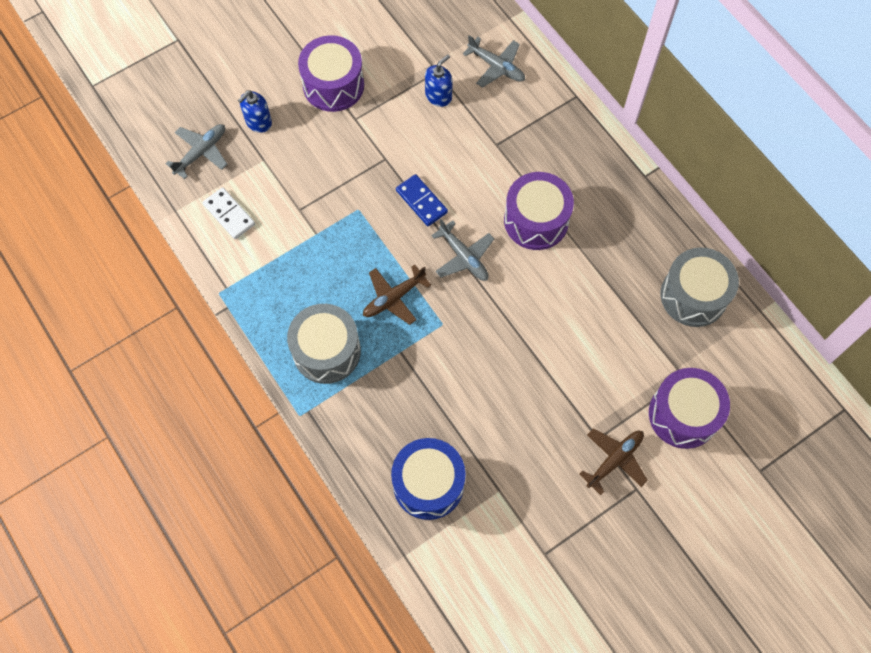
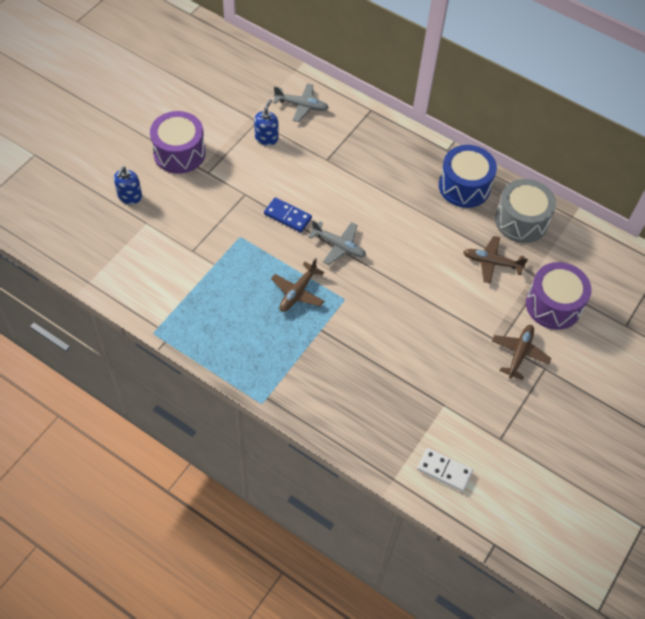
camera: 25 degrees left, 10 degrees down
grey plane [166,124,227,179] -> none
white domino [203,187,255,239] -> white domino moved to [417,448,473,492]
grey drum [287,304,361,384] -> none
blue drum [391,438,465,520] -> blue drum moved to [439,145,497,208]
purple drum [504,172,574,250] -> none
none -> brown plane [463,236,528,284]

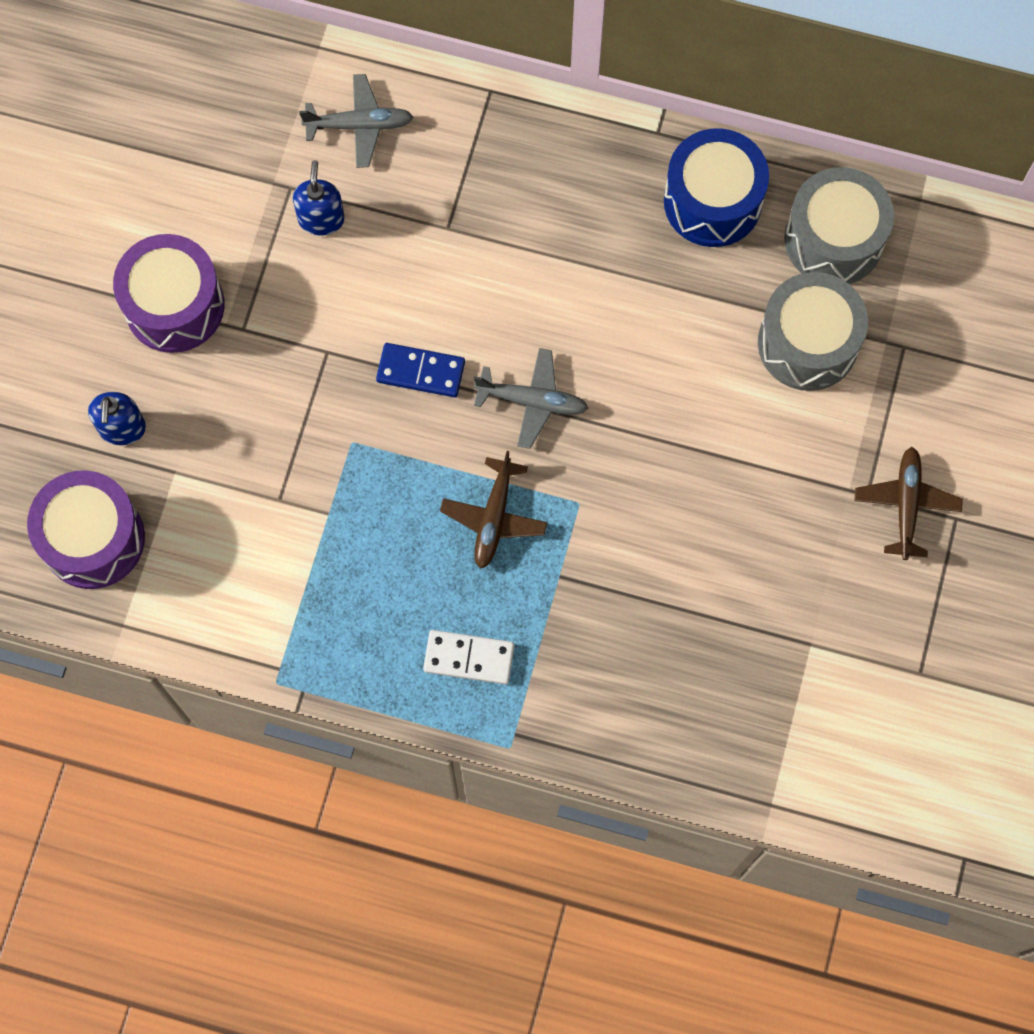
camera: 15 degrees left, 15 degrees up
white domino [417,448,473,492] -> white domino moved to [423,630,515,685]
brown plane [463,236,528,284] -> grey drum [758,272,868,391]
purple drum [526,262,592,330] -> purple drum moved to [27,471,145,589]

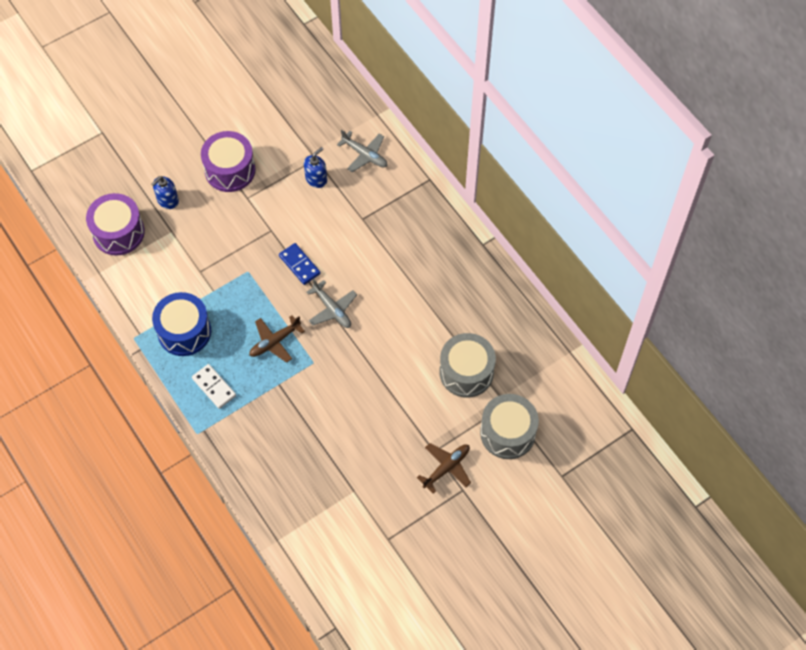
camera: 40 degrees right, 10 degrees down
blue drum [664,128,769,247] -> blue drum moved to [152,292,211,356]
grey drum [784,167,894,284] -> grey drum moved to [480,394,539,459]

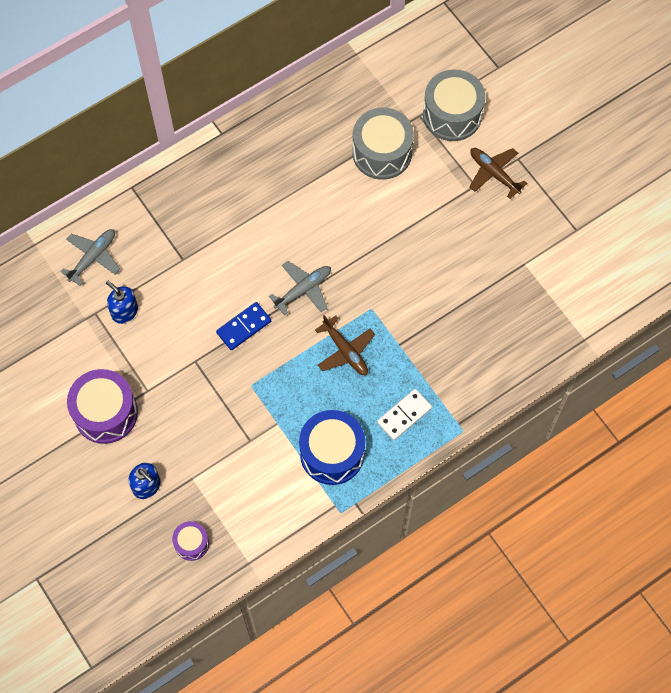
camera: 90 degrees left, 5 degrees up
purple drum [86,193,145,256] -> purple drum [172,521,209,561], size x0.52

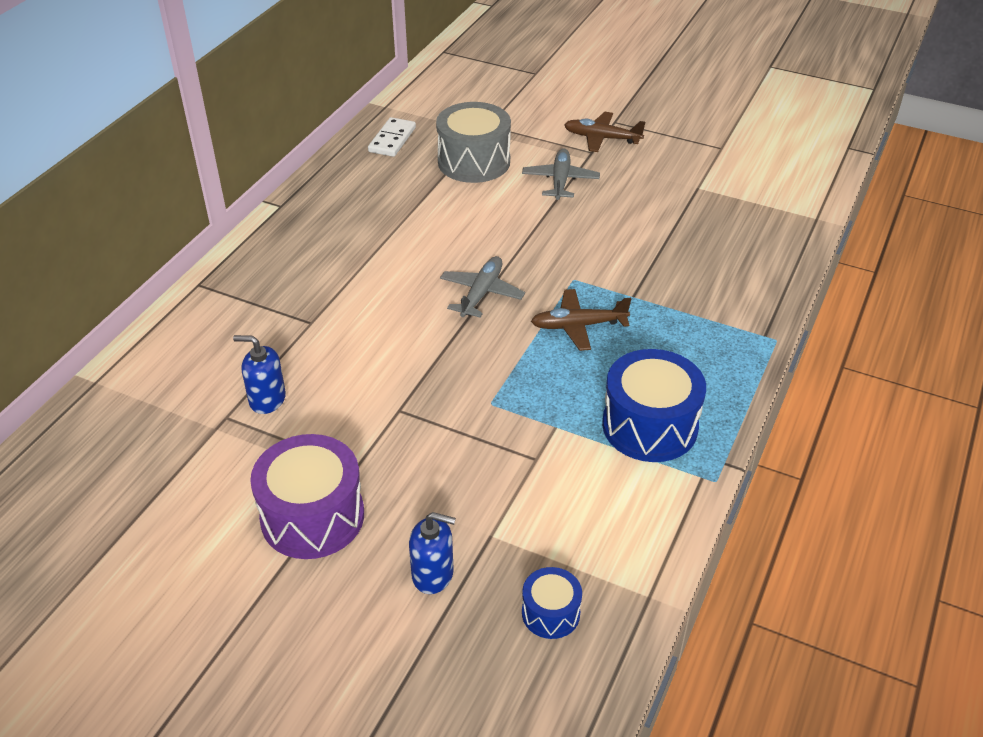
camera: 30 degrees left, 25 degrees down
grey plane [60,229,120,286] -> grey plane moved to [522,148,600,200]
purple drum [172,521,209,561] -> blue drum [522,567,582,639]
blue domino [216,302,271,350] -> none
brown plane [315,315,375,375] -> brown plane turned 150 degrees clockwise [531,289,631,351]
white domino [377,389,432,440] -> white domino moved to [368,117,416,157]
grey drum [423,69,485,141] -> none

